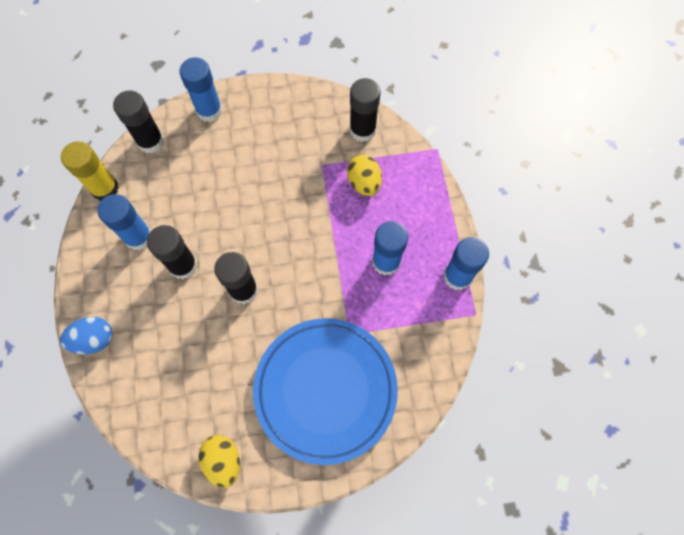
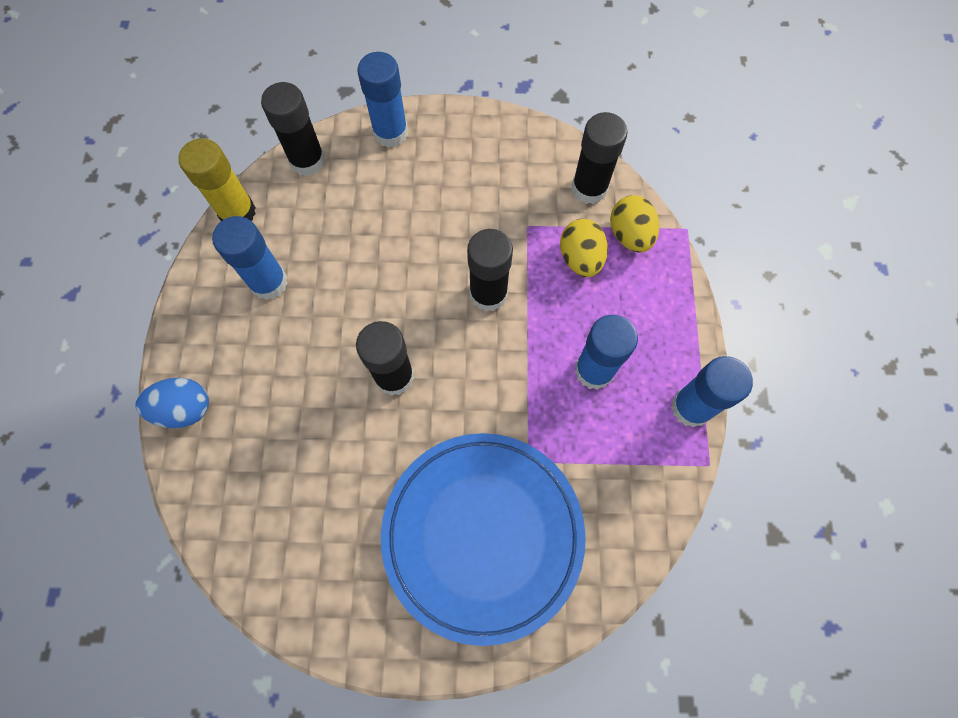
camera: 10 degrees right, 0 degrees up
black glue stick [147,225,198,279] -> black glue stick moved to [467,229,513,312]
yellow egg [198,435,240,488] -> yellow egg moved to [610,195,659,252]

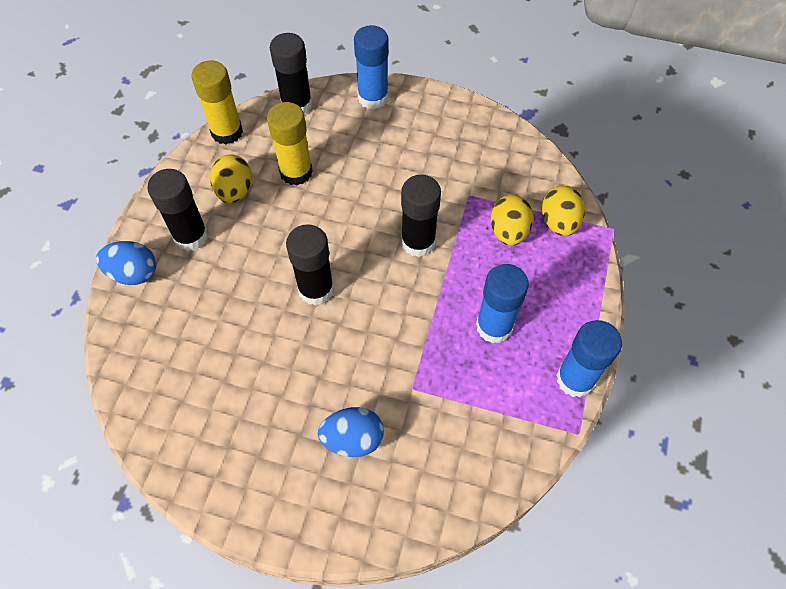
camera: 15 degrees right, 10 degrees down
blue glue stick [212,216,288,300] -> yellow egg [210,154,252,204]
blue plate [381,433,586,646] -> blue egg [318,407,384,457]
black glue stick [572,112,628,204] -> black glue stick moved to [147,169,208,251]
none -> yellow glue stick [267,102,313,186]

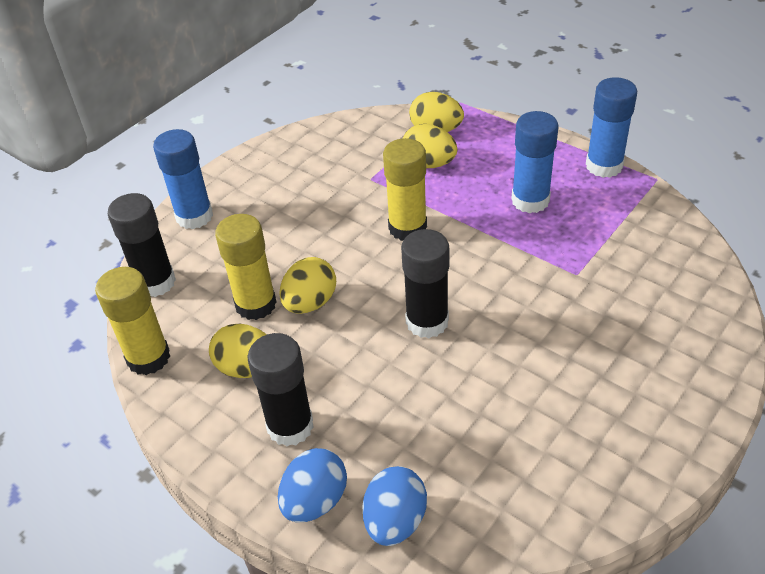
camera: 65 degrees left, 15 degrees down
blue egg [318,407,384,457] -> blue egg moved to [362,466,427,546]
black glue stick [401,175,441,257] -> yellow glue stick [383,138,427,241]
none -> yellow egg [279,257,336,314]

